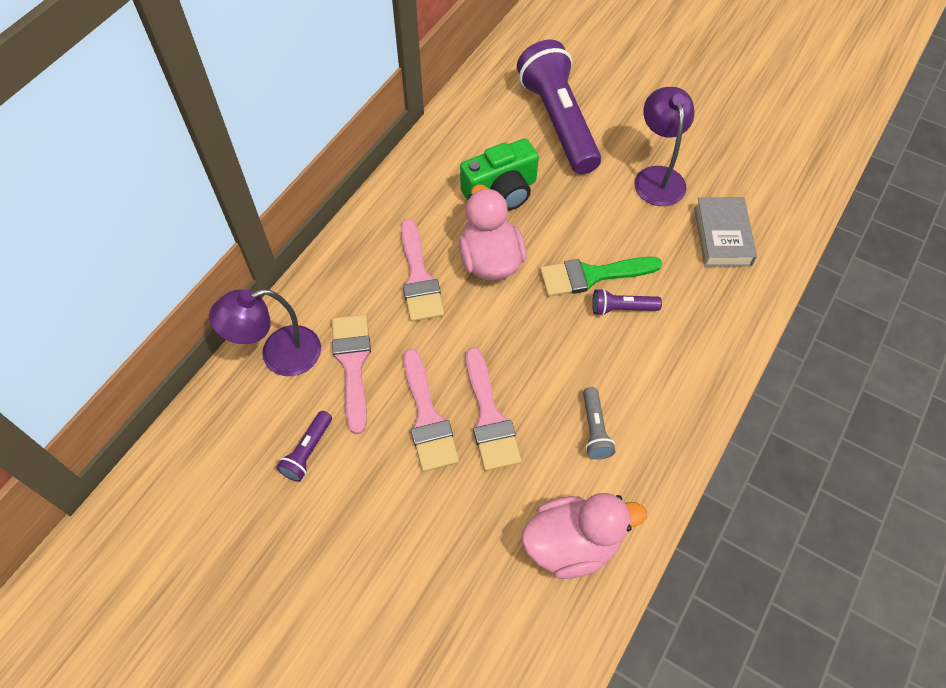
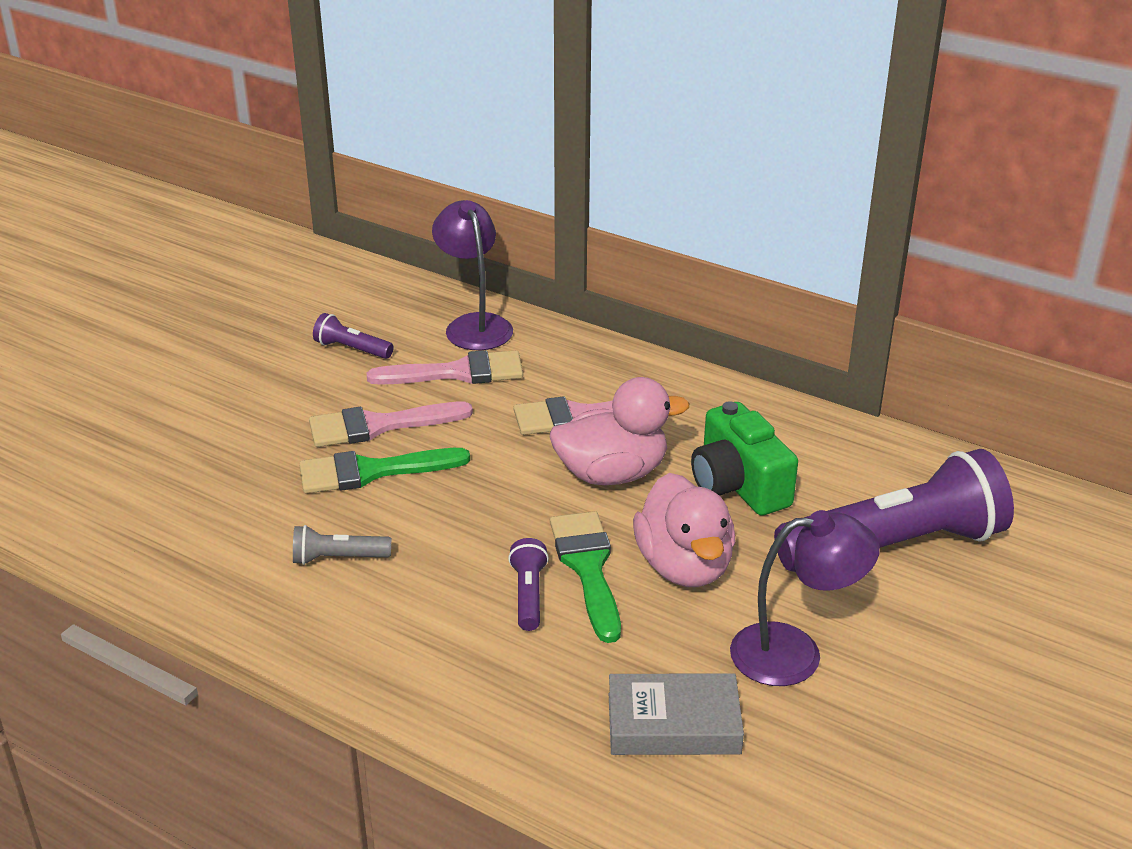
camera: 90 degrees right, 25 degrees down
pink brush [466,347,522,471] -> green brush [299,448,470,494]
pink duck [522,493,647,579] -> pink duck moved to [633,473,736,587]

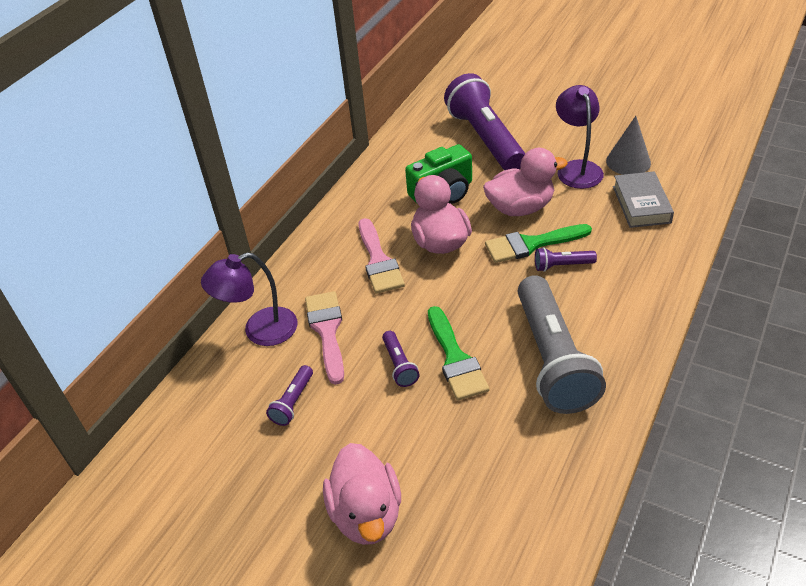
camera: 90 degrees left, 10 degrees up
grey flashlight [293,525,391,565] -> grey flashlight [518,275,606,414], size x2.37
pink brush [309,402,473,447] -> purple flashlight [382,331,419,387]
none -> pink duck [323,443,401,545]
none -> grey cone [606,116,651,175]

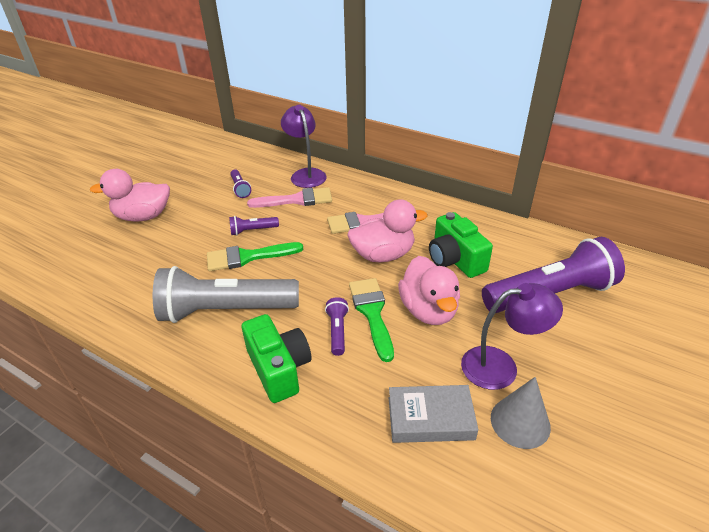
camera: 90 degrees right, 5 degrees down
purple flashlight [266,365,313,426] -> purple flashlight turned 135 degrees counterclockwise [230,170,251,198]
none -> green camera [242,314,311,403]

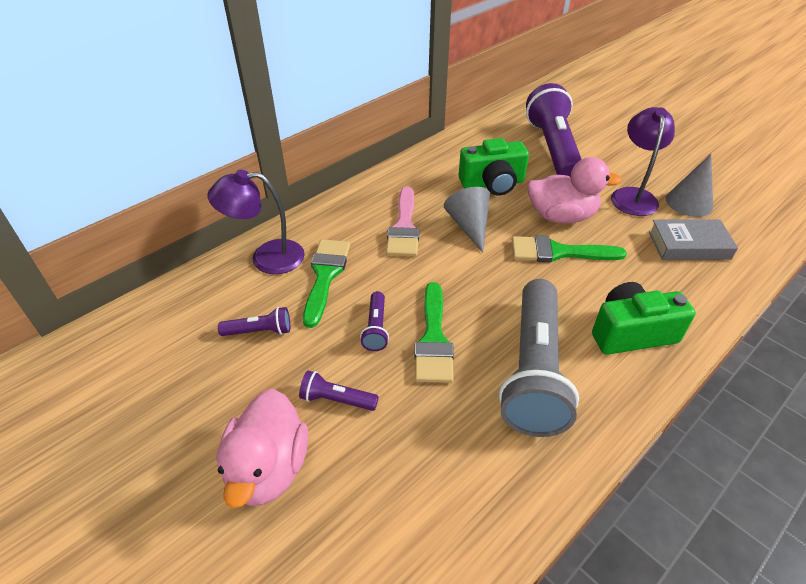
camera: 75 degrees left, 5 degrees up
pink brush [247,187,332,208] -> green brush [303,239,350,328]
purple flashlight [325,297,349,356] -> purple flashlight moved to [299,371,379,411]
pink duck [347,199,427,262] -> grey cone [444,187,490,253]
grey book [389,385,479,443] -> grey book turned 75 degrees clockwise [649,219,738,260]

